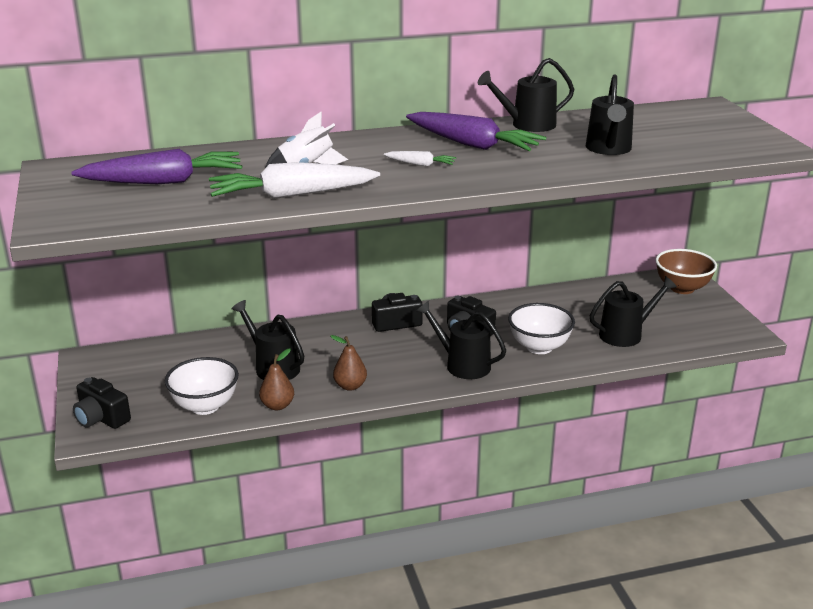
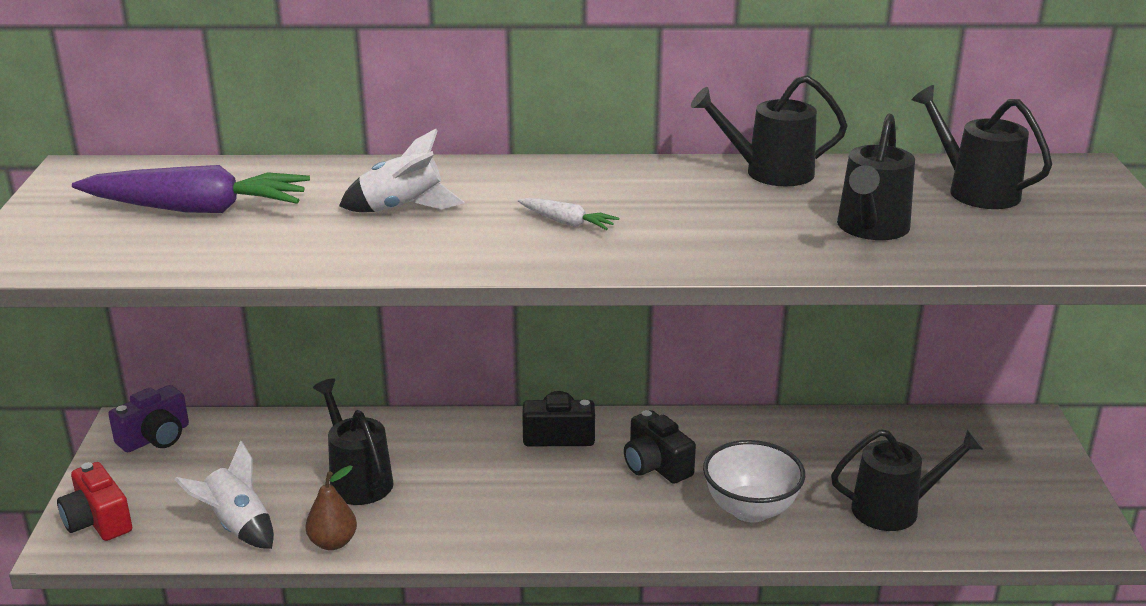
camera: 15 degrees right, 0 degrees up
black camera [73,377,131,429] -> red camera [57,462,132,541]
white bowl [165,357,239,415] -> white rocket [174,441,274,549]
white carrot [209,162,380,199] -> none
brown pear [330,335,367,391] -> none
purple carrot [406,112,547,151] -> none
black watering can [416,301,506,379] -> black watering can moved to [912,85,1052,209]
brown bowl [655,249,717,294] -> none
none -> purple camera [108,385,189,452]

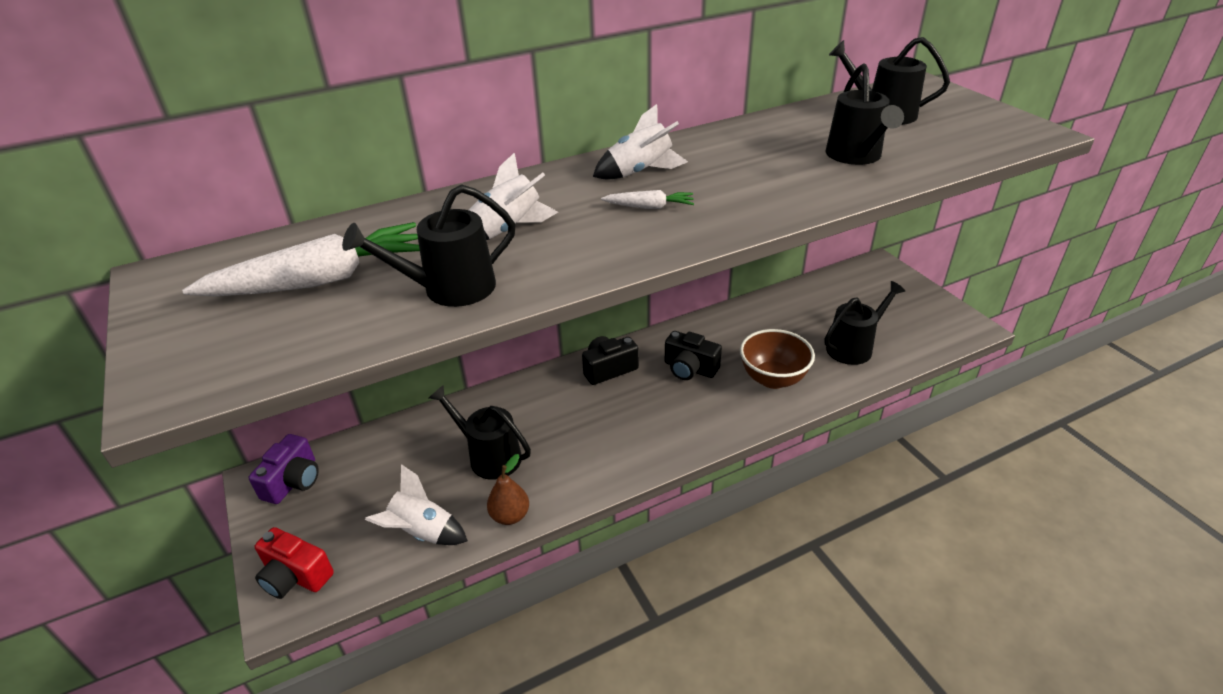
camera: 25 degrees left, 10 degrees up
purple carrot [72,165,310,213] -> white carrot [182,222,420,297]
black watering can [691,75,848,186] -> black watering can moved to [342,184,515,307]
white bowl [703,440,805,523] -> brown bowl [740,329,815,389]
none -> white rocket [593,104,688,180]

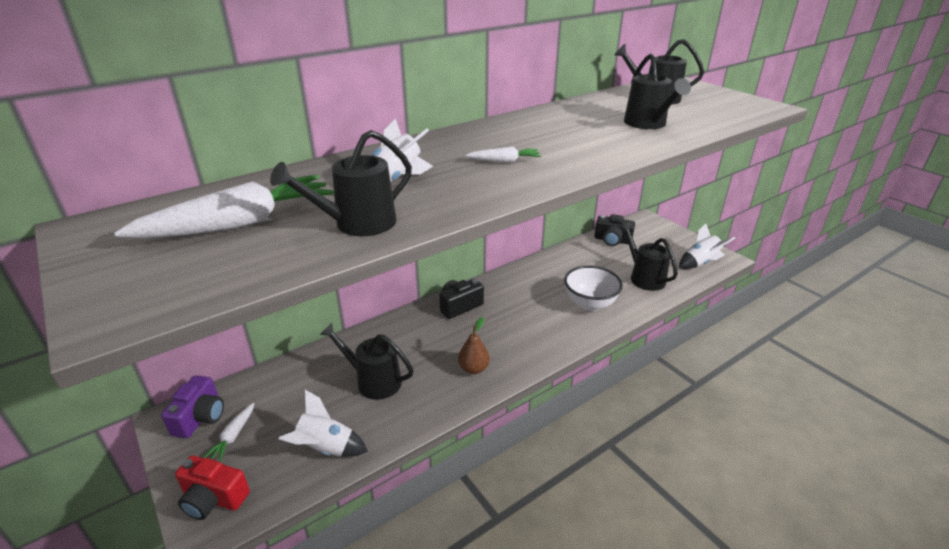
camera: 10 degrees left, 5 degrees down
brown pear [487,454,529,525] -> brown pear moved to [458,317,490,374]
white rocket [593,104,688,180] -> white rocket moved to [679,224,735,269]
black camera [665,331,722,380] -> black camera moved to [594,214,635,246]
brown bowl [740,329,815,389] -> white bowl [564,266,623,311]
black watering can [825,281,905,365] -> black watering can turned 75 degrees counterclockwise [619,222,678,291]
none -> white carrot [203,403,254,462]

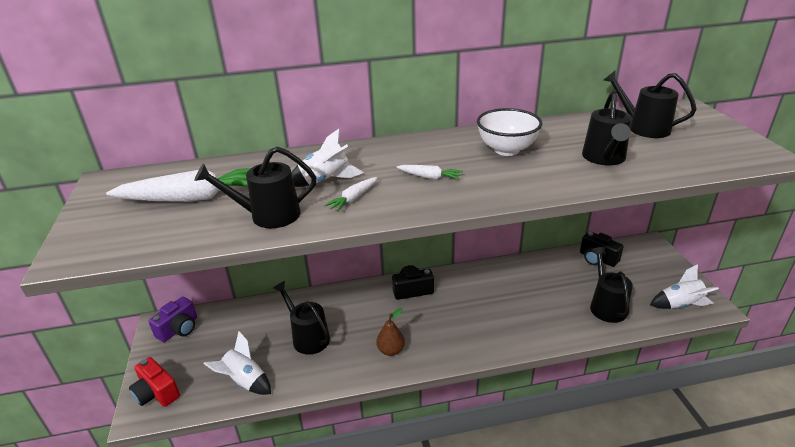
camera: 25 degrees right, 0 degrees up
white carrot [203,403,254,462] -> white carrot moved to [324,177,377,212]
white bowl [564,266,623,311] -> white bowl moved to [477,108,542,156]

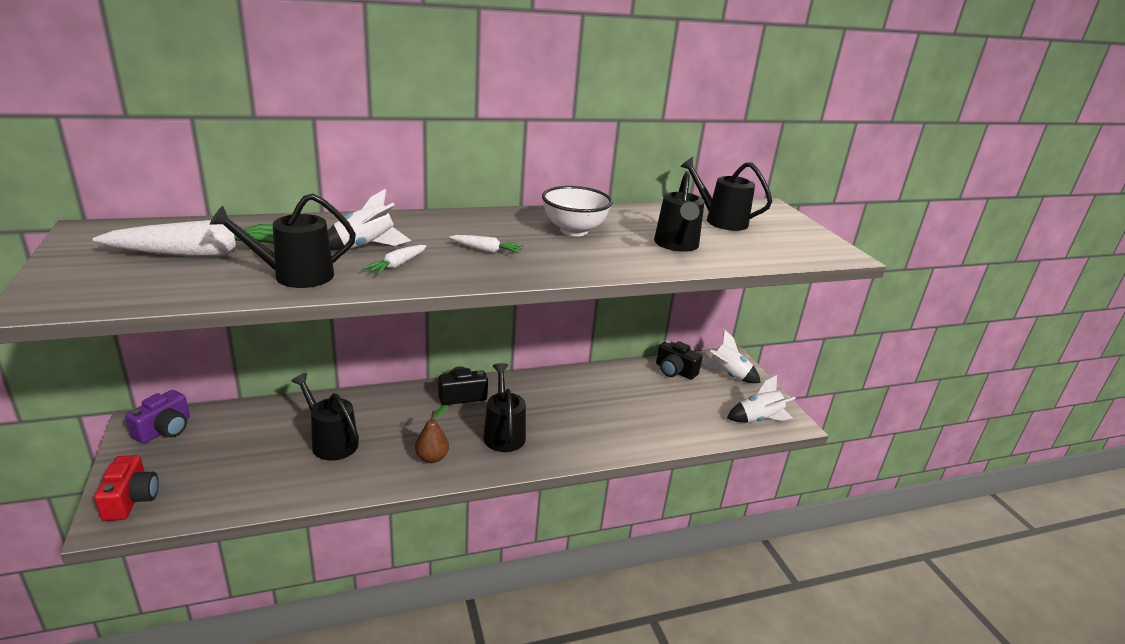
camera: 10 degrees left, 5 degrees down
red camera [129,357,180,407] -> red camera turned 135 degrees counterclockwise [94,455,159,521]
white rocket [204,331,271,395] -> white rocket moved to [701,329,761,383]
black watering can [590,247,633,323] -> black watering can moved to [483,363,526,452]

